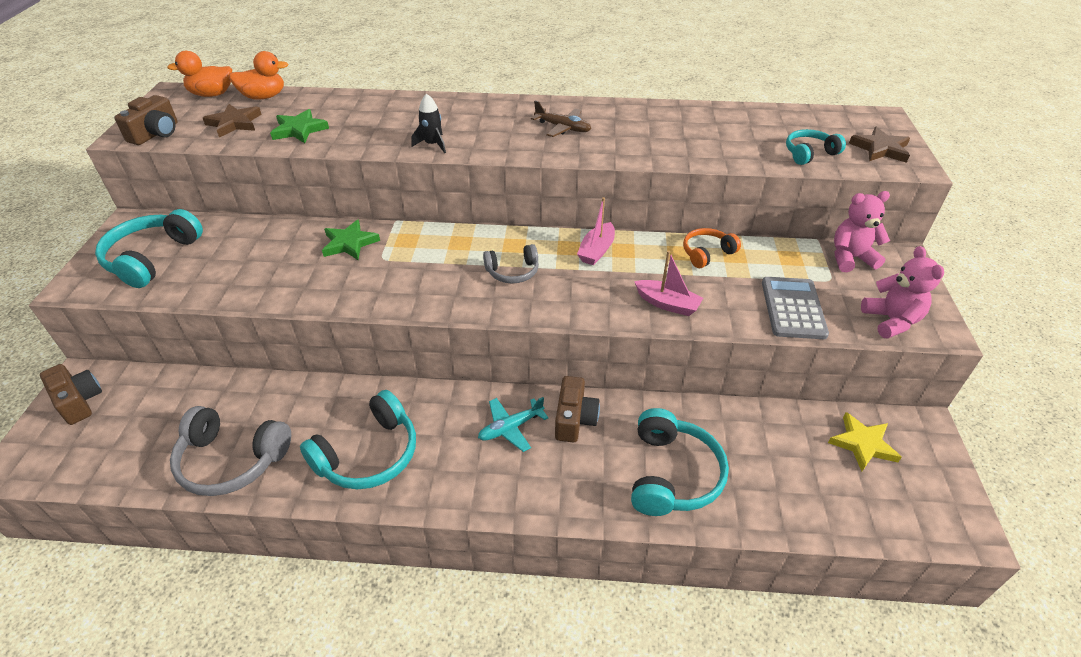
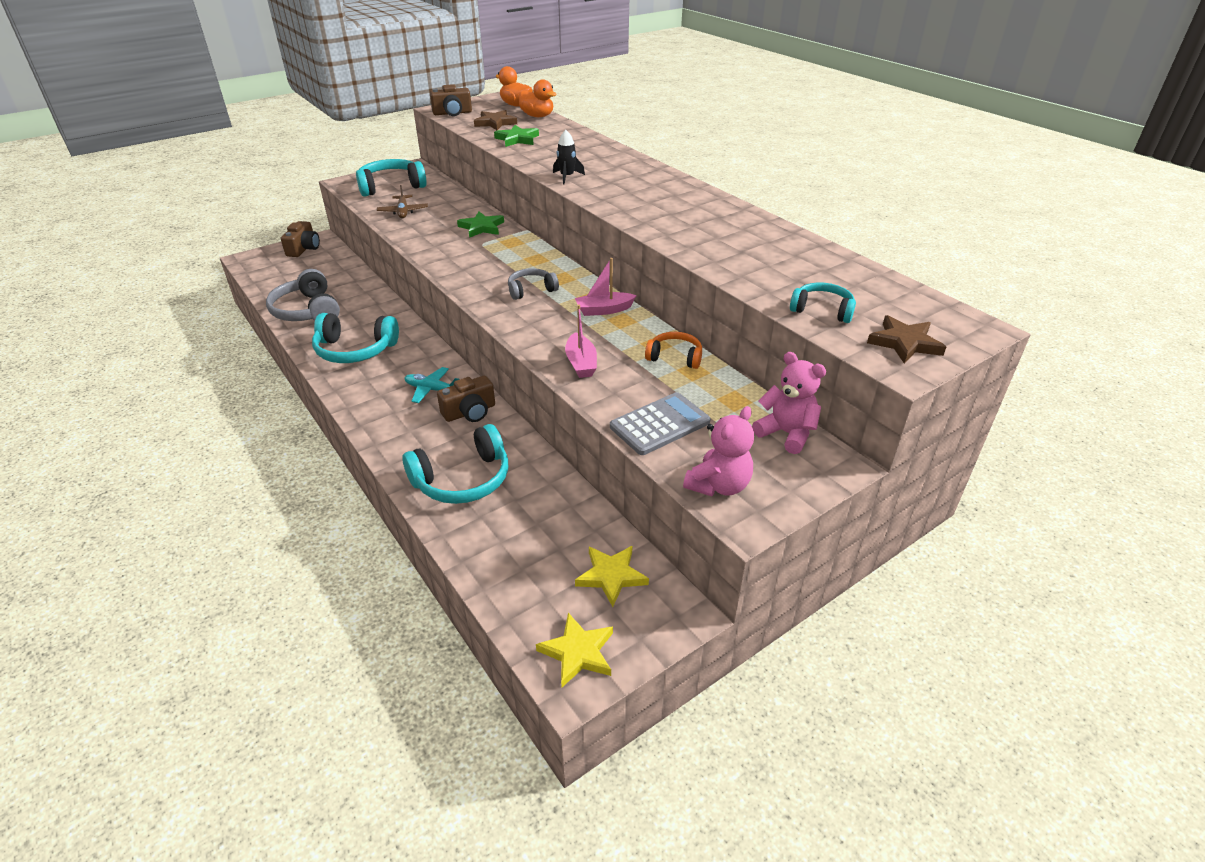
camera: 50 degrees right, 5 degrees down
grey headphones [483,244,539,283] -> grey headphones turned 120 degrees clockwise [508,268,559,300]
brown plane [531,101,591,137] -> brown plane moved to [377,185,428,218]
none -> yellow star [536,613,613,687]

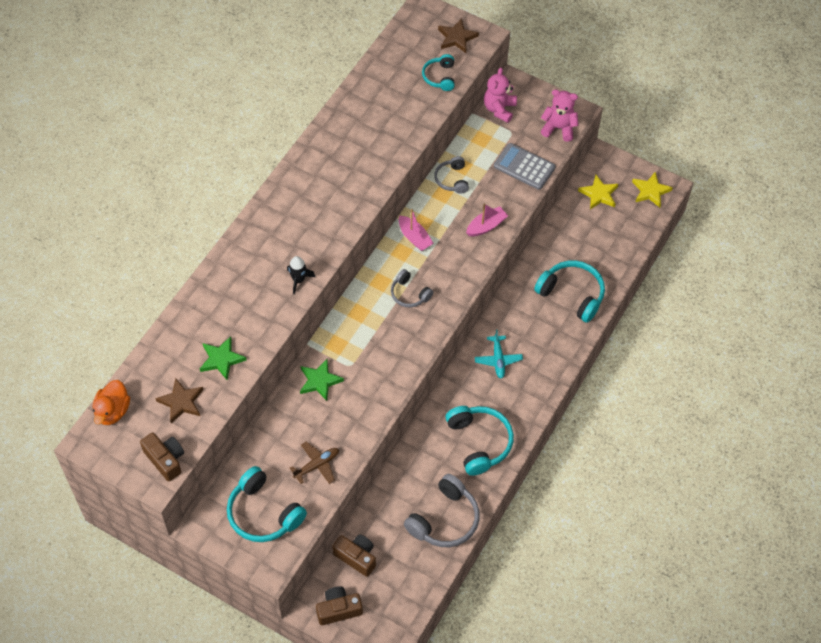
camera: 115 degrees left, 20 degrees up
brown camera [437,376,495,422] -> brown camera moved to [332,534,376,577]
orange duck [519,79,557,117] -> none
orange headphones [645,332,702,369] -> grey headphones [434,156,469,194]

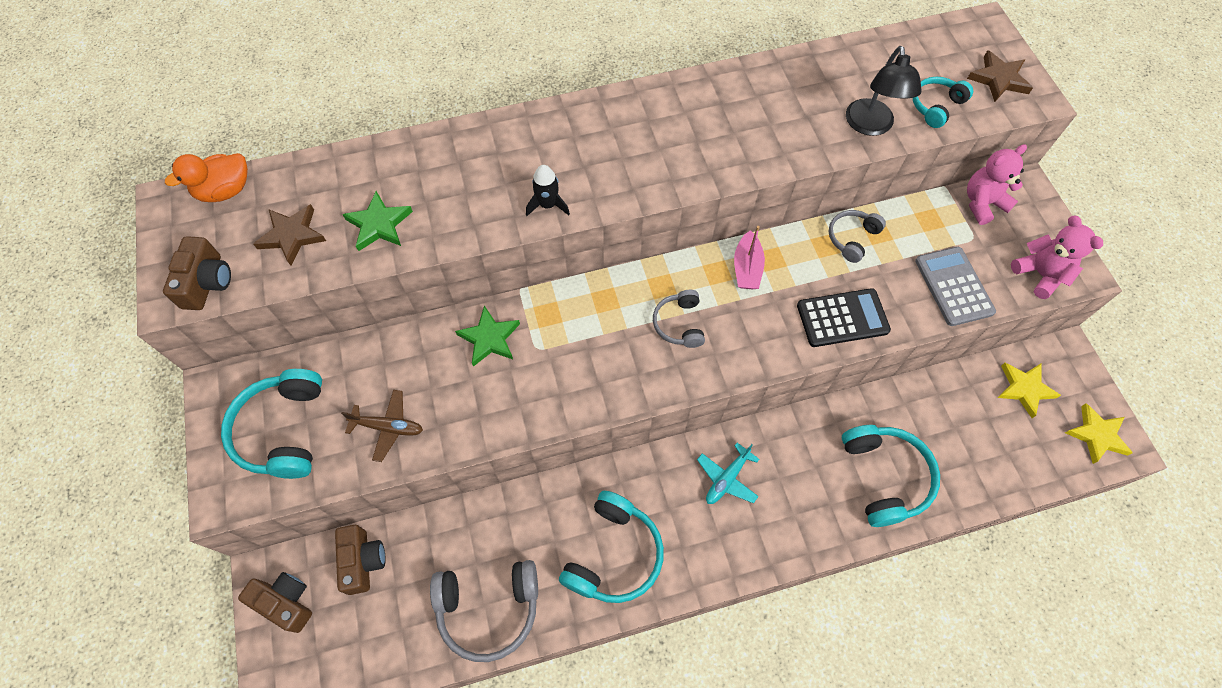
camera: 45 degrees right, 5 degrees up
pink boat [466,203,508,236] -> black calculator [797,288,891,347]
none -> black lamp [846,46,922,136]

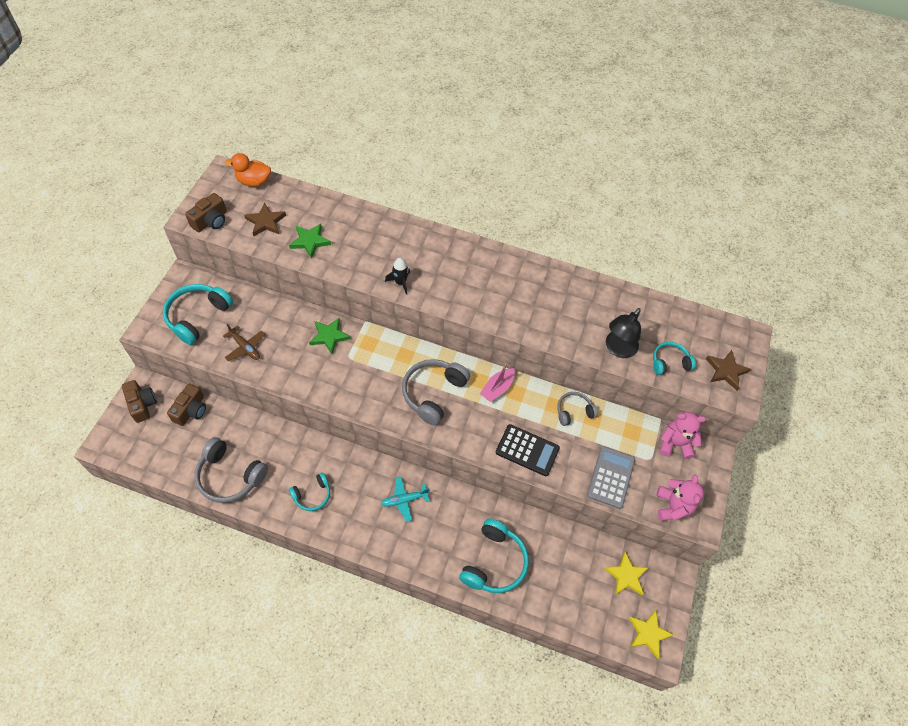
camera: 30 degrees right, 5 degrees down
turquoise headphones [559,491,664,603] -> turquoise headphones [289,473,330,511], size x0.58
grey headphones [653,290,705,348] -> grey headphones [402,359,470,425], size x1.72

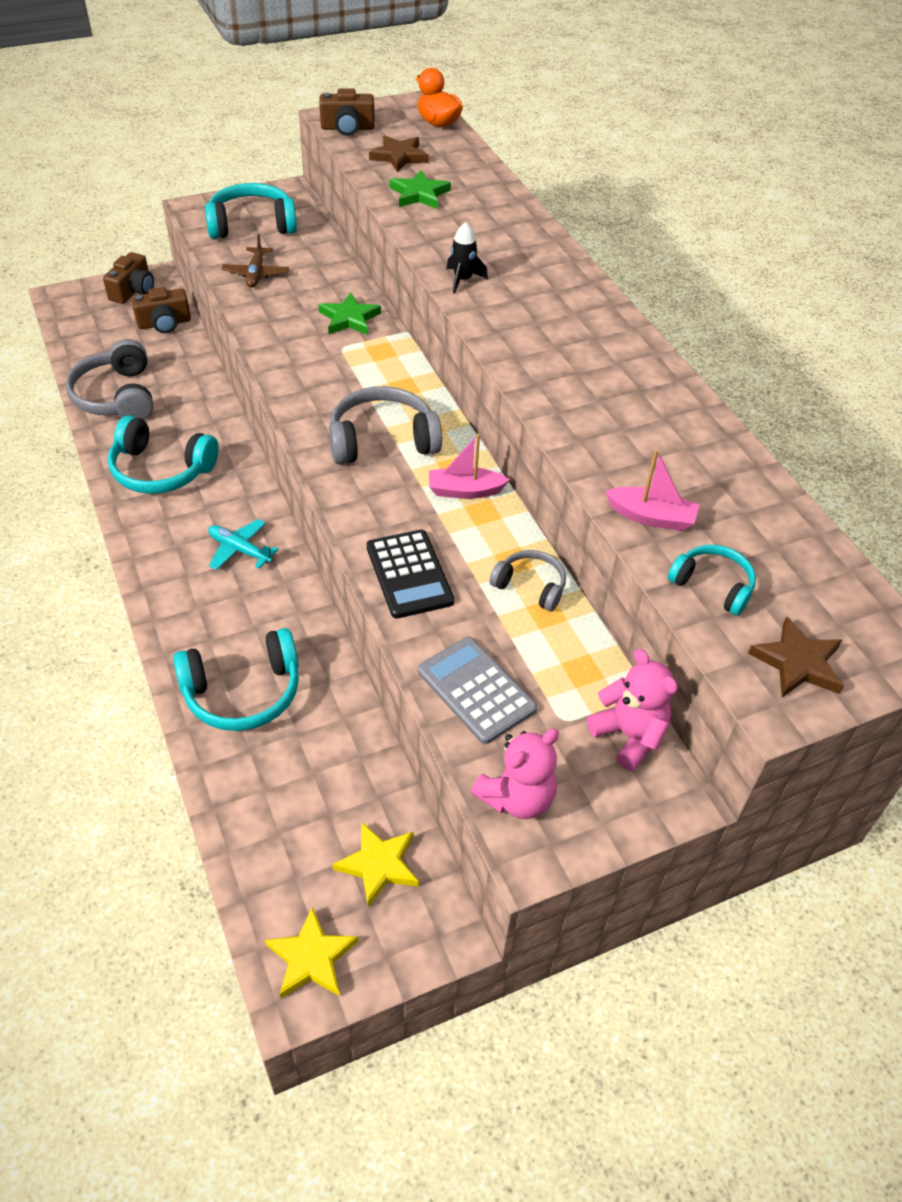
camera: 50 degrees right, 10 degrees down
turquoise headphones [289,473,330,511] -> turquoise headphones [108,416,219,494], size x1.72
grey calculator [587,446,635,509] -> grey calculator turned 105 degrees counterclockwise [418,637,537,744]
black lamp [606,308,641,358] -> pink boat [605,449,699,531]

